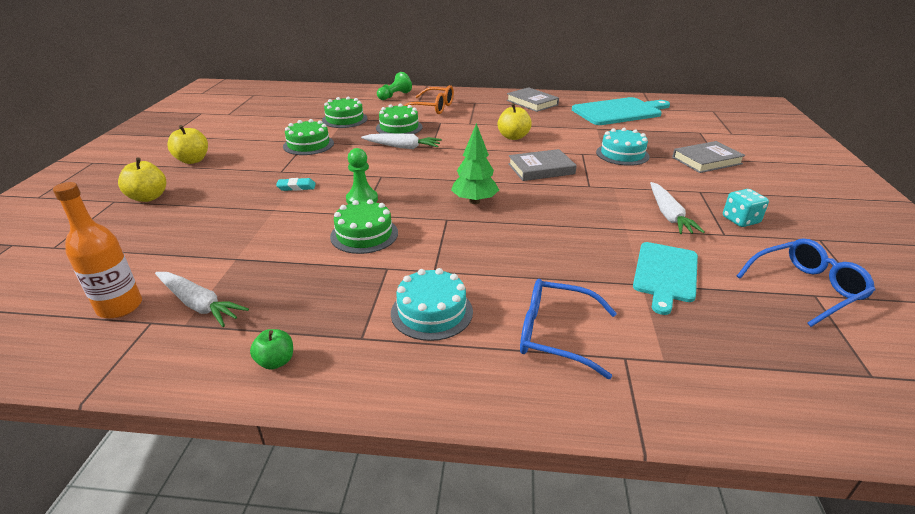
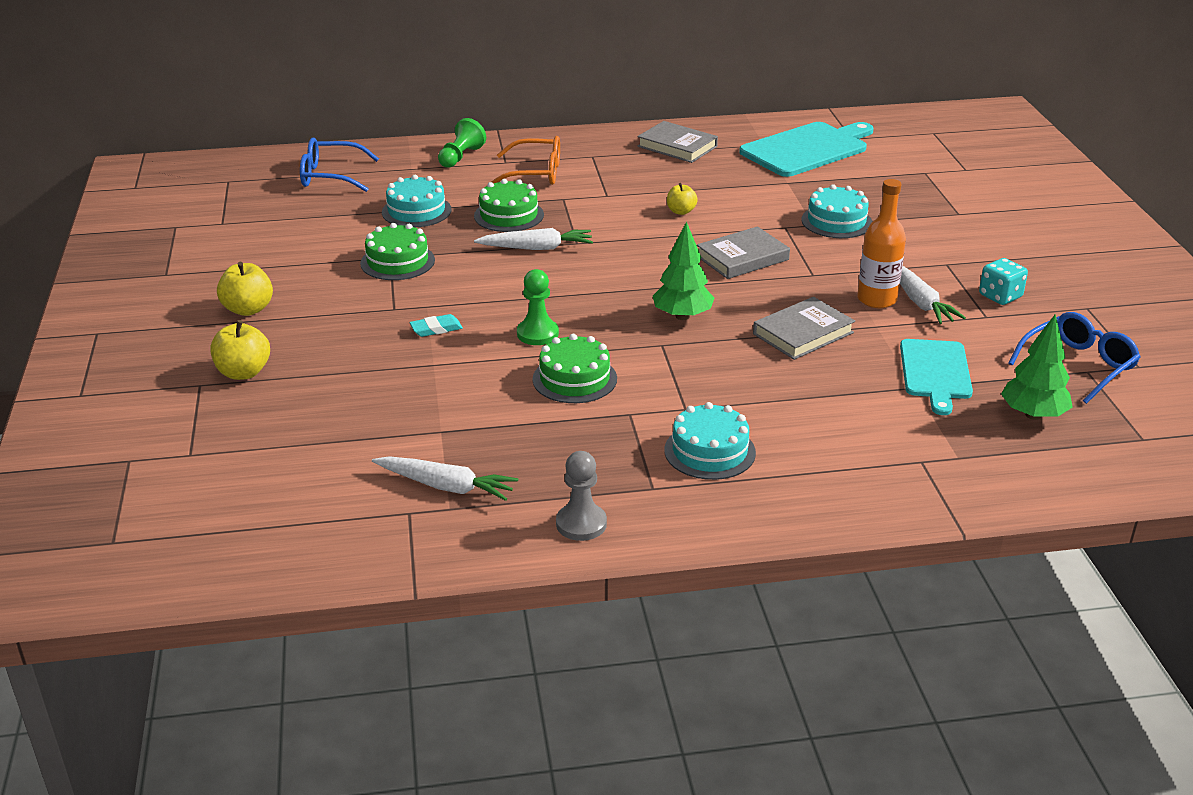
camera: 15 degrees left, 0 degrees up
orange bottle [53,182,142,319] -> orange bottle moved to [857,179,906,308]
green apple [250,329,293,370] -> grey pawn [556,451,607,541]
green cake [322,97,368,128] -> turquoise cake [382,175,452,227]
yellow apple [498,103,532,140] -> yellow apple [667,183,698,215], size x0.64
blue glasses [520,279,617,379] -> blue glasses moved to [300,138,379,192]
grey book [672,141,746,173] -> grey book moved to [753,297,855,360]
none -> green tree [1001,314,1073,420]

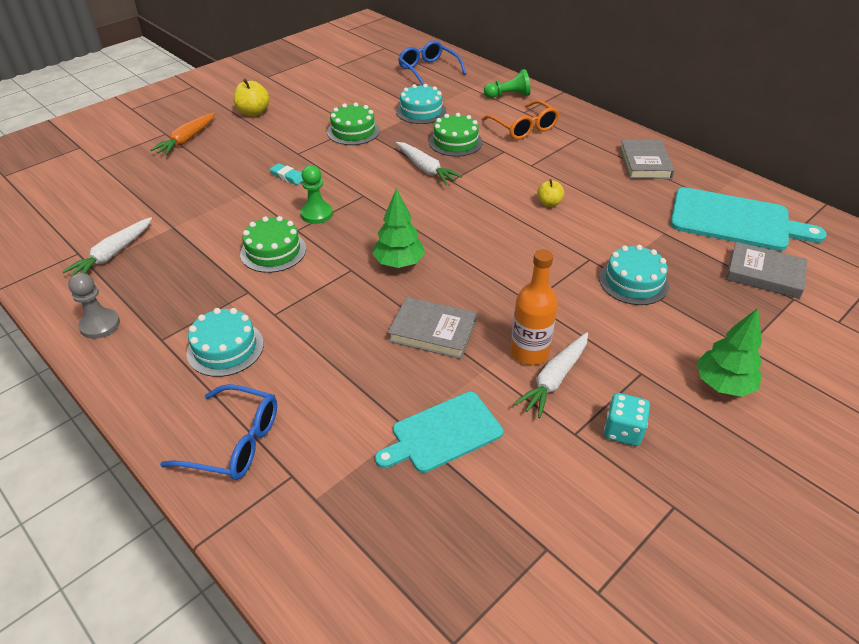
camera: 55 degrees right, 10 degrees up
yellow apple [210,320,270,380] -> orange carrot [150,112,215,155]
white carrot [372,456,518,501] -> white carrot turned 45 degrees clockwise [62,217,152,277]
grey book [697,226,790,279] -> grey book moved to [726,242,807,299]
green tree [1001,314,1073,420] -> green tree moved to [697,308,762,397]
blue glasses [1008,312,1141,404] -> blue glasses moved to [160,384,277,480]

